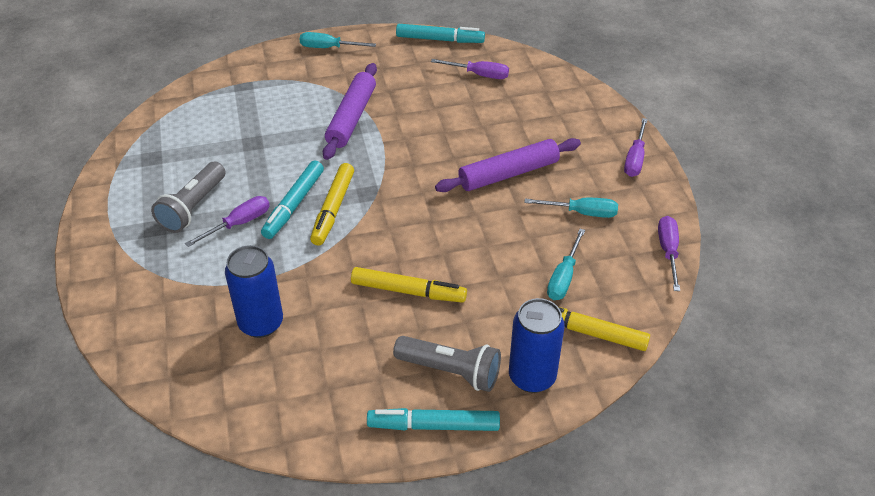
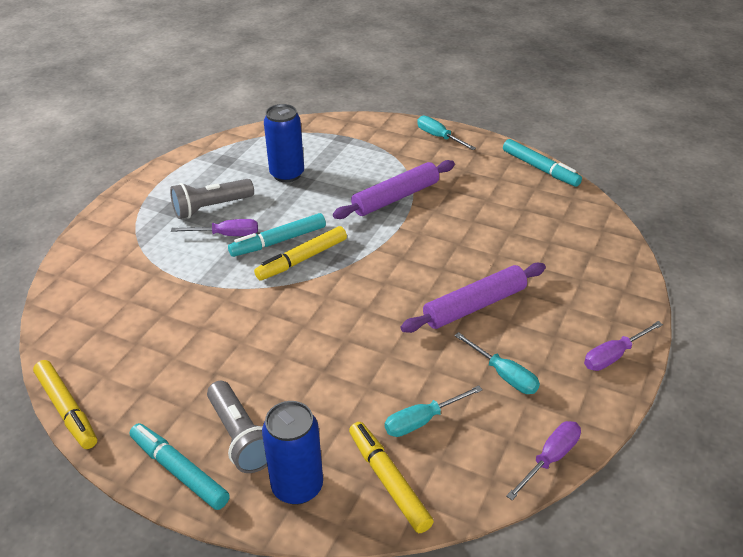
camera: 40 degrees right, 5 degrees down
blue can [225,245,283,338] -> blue can moved to [264,104,304,182]
yellow marker [351,267,467,303] -> yellow marker moved to [33,360,97,449]
purple screwdriver [431,59,509,79] -> none
purple rolling pin [435,138,581,192] -> purple rolling pin turned 45 degrees counterclockwise [400,263,546,333]

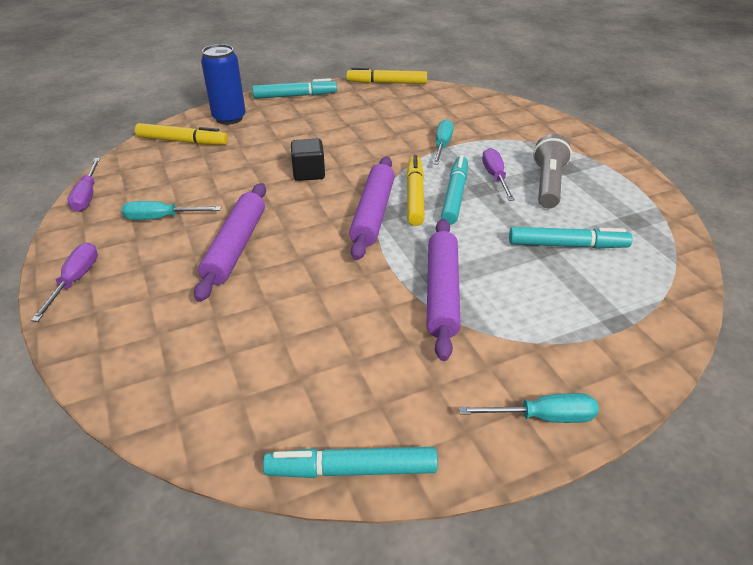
camera: 130 degrees right, 0 degrees up
purple screwdriver [171,219,258,236] -> purple screwdriver turned 135 degrees clockwise [482,148,515,201]
grey flashlight [207,381,267,473] -> none
blue can [264,104,304,182] -> turquoise marker [509,227,633,249]
turquoise screwdriver [385,385,483,437] -> turquoise screwdriver moved to [433,119,454,165]
none -> black cube [291,139,325,181]
none -> purple rolling pin [349,157,395,260]

